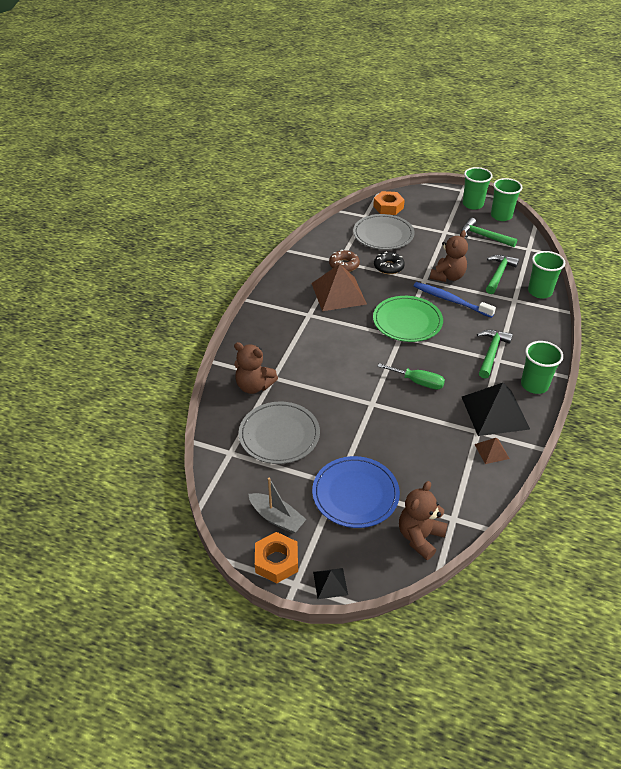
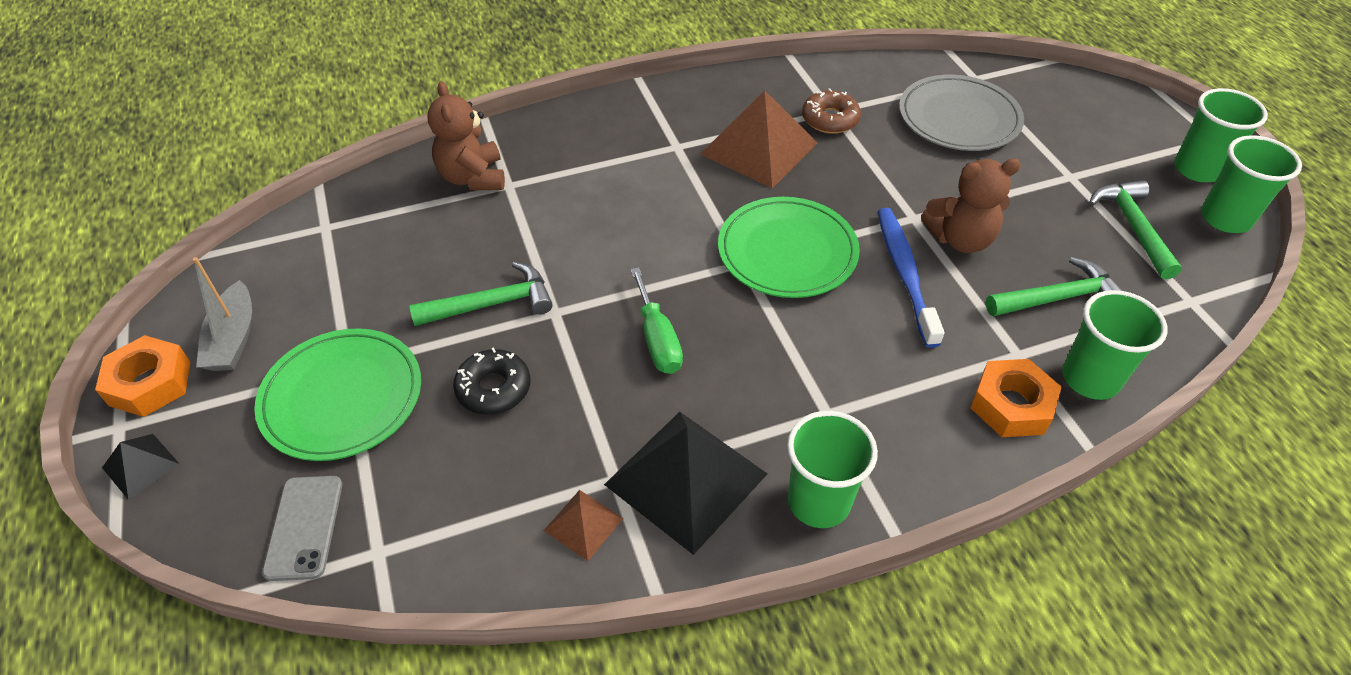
camera: 50 degrees right, 5 degrees up
grey plate [239,401,320,464] -> none
blue plate [312,456,400,528] -> green plate [254,328,421,461]
orange nut [373,191,405,215] -> orange nut moved to [970,359,1062,437]
black donut [374,252,405,274] -> black donut moved to [453,347,531,415]
brown teddy bear [399,481,448,560] -> grey phone [262,476,342,581]
green hammer [477,330,513,378] -> green hammer moved to [409,262,553,326]

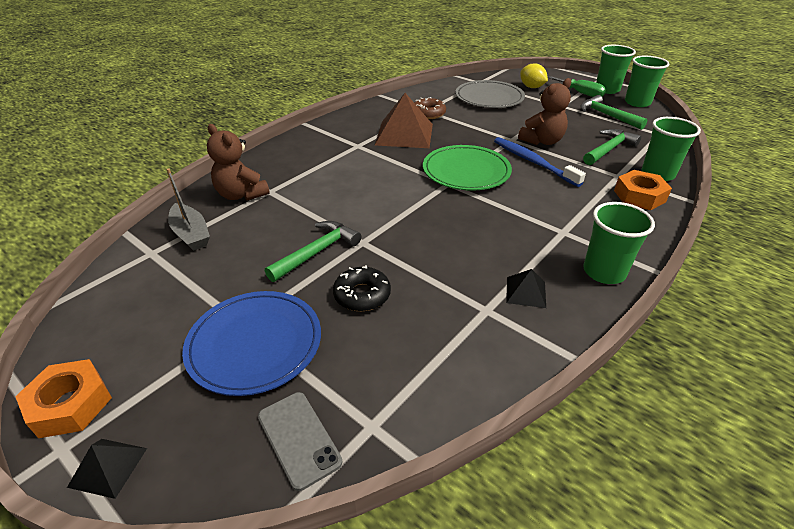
camera: 30 degrees left, 10 degrees down
grey boat [193,257,252,371] -> grey boat moved to [166,169,210,251]
green plate [254,328,421,461] -> blue plate [182,291,321,396]
brown pyramid [544,490,623,561] -> none
black pyramid [604,412,768,555] -> black pyramid [506,269,546,308], size x0.47
green screwdriver [630,267,683,374] -> green screwdriver moved to [548,76,606,97]
none -> yellow lemon [520,63,548,88]

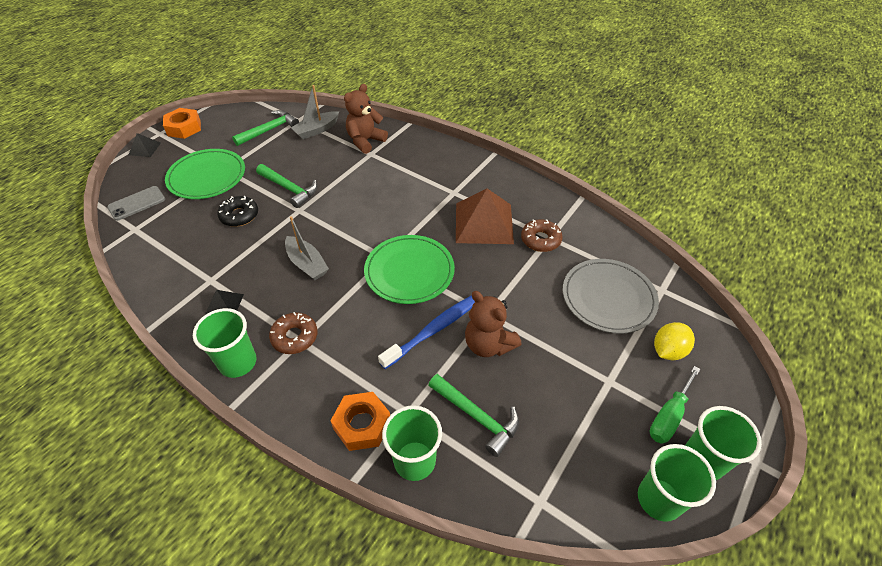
camera: 85 degrees right, 10 degrees up
blue plate [182,291,321,396] -> green plate [165,149,245,199]
green hammer [580,95,647,130] -> green hammer moved to [232,110,299,146]
none -> brown donut [269,312,318,354]
none -> grey boat [285,216,329,280]

